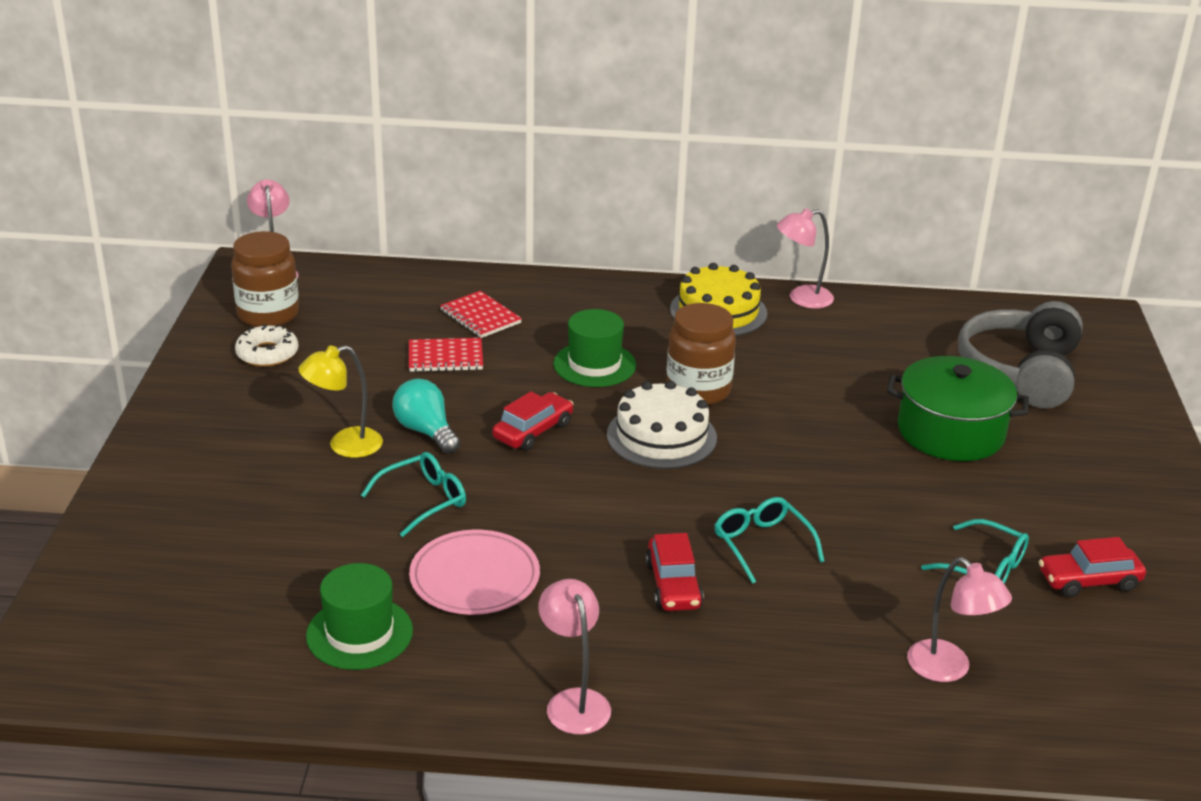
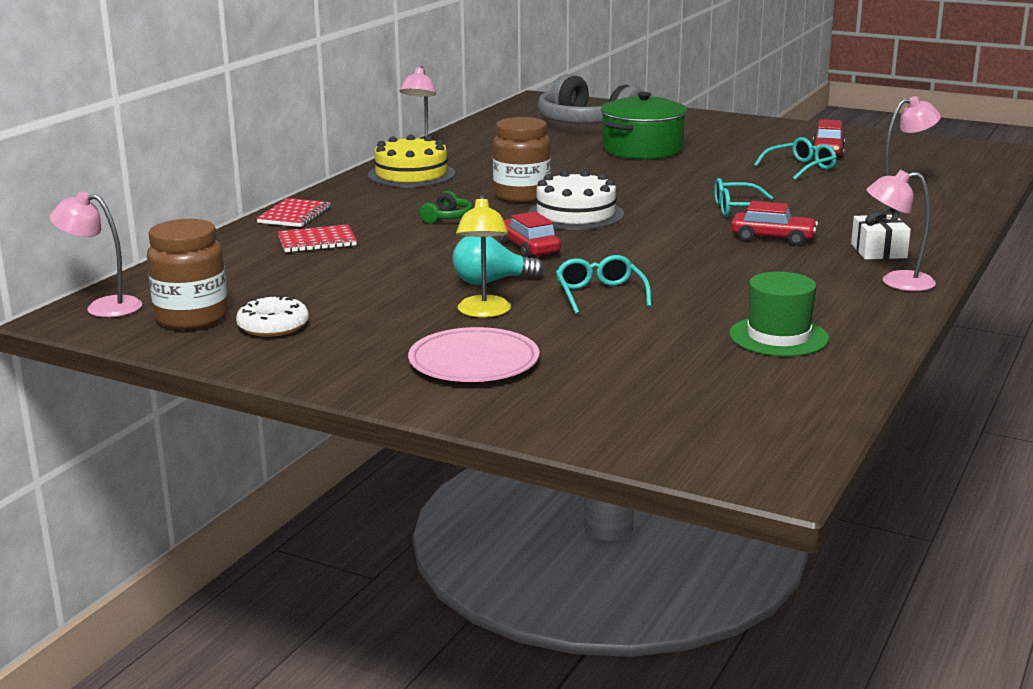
camera: 65 degrees left, 10 degrees down
red notebook [409,338,483,372] -> red notebook moved to [256,198,331,227]
pink plate [409,530,540,615] -> pink plate moved to [408,327,540,382]
green hat [553,309,636,387] -> green headphones [420,191,472,224]
none -> white gift [851,207,911,260]

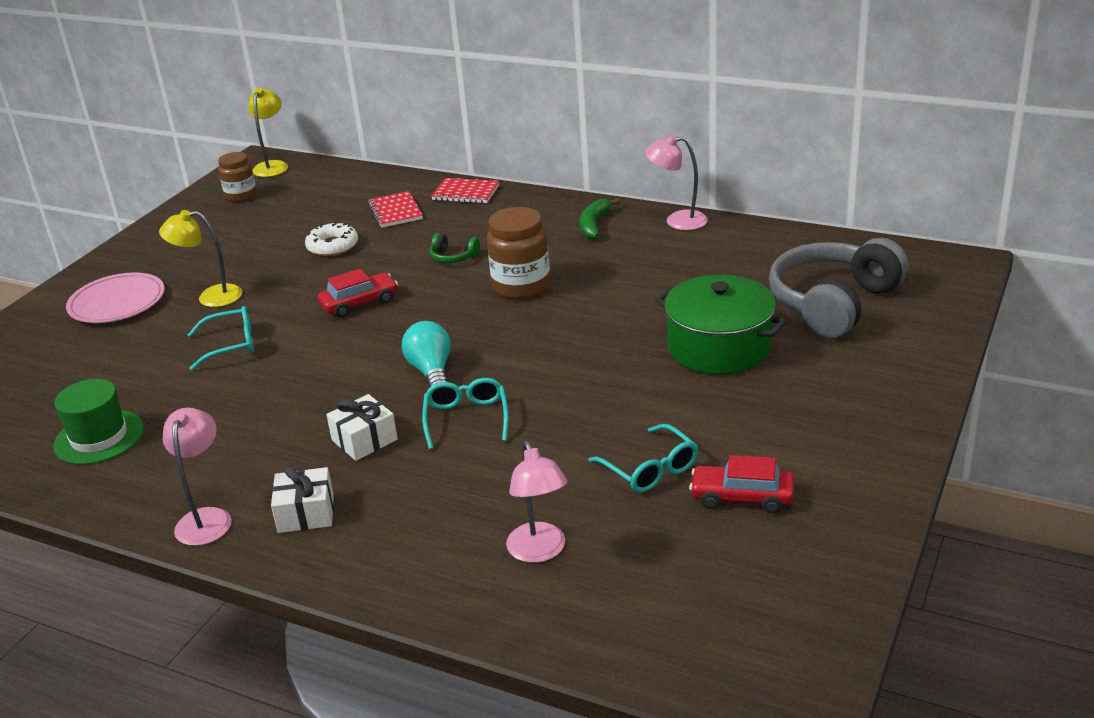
camera: 90 degrees right, 10 degrees up
pink lamp [49,191,142,317] -> yellow lamp [248,88,288,177]
brown jar [147,219,228,330] -> brown jar [218,152,257,202], size x0.64
white donut [236,295,309,337] -> white donut moved to [305,222,358,256]
yellow cake [368,135,455,187] -> green banana [580,198,620,239]
turquoise light bulb [452,236,544,285] -> turquoise light bulb moved to [402,321,451,388]
white cake [528,170,624,230] -> none
red car [731,201,818,246] -> white gift [326,394,398,461]

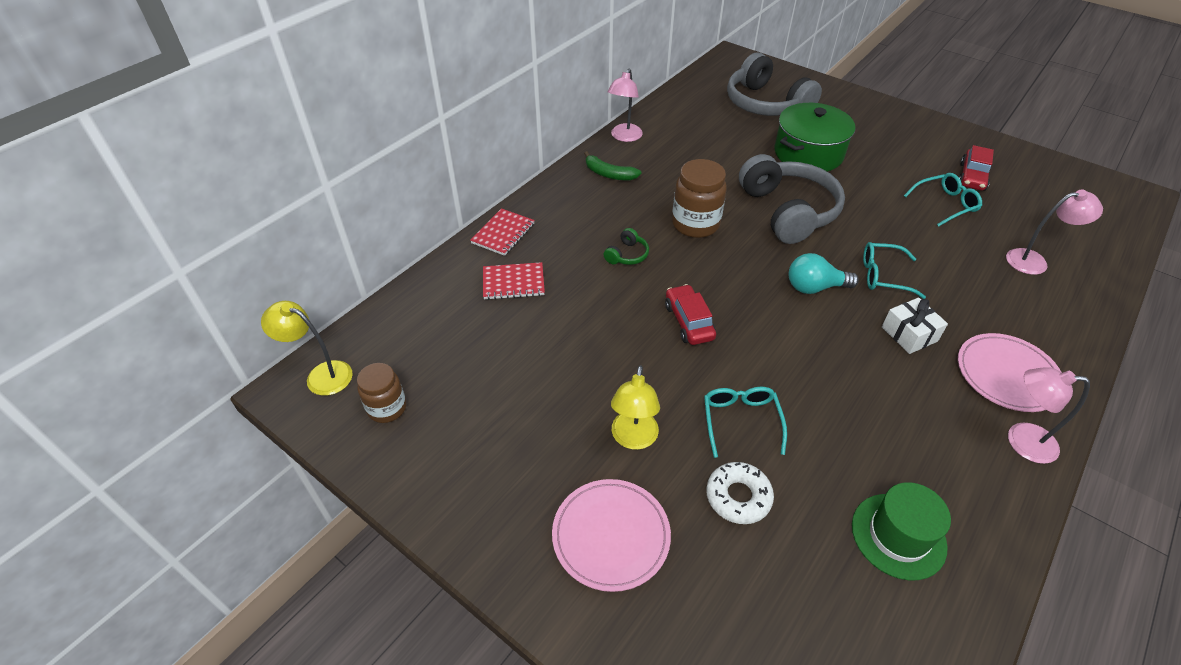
camera: 80 degrees left, 15 degrees up
white gift [271,465,334,533] -> pink plate [958,333,1061,412]
white donut [305,222,358,256] -> white donut moved to [706,462,774,524]
none -> grey headphones [739,154,845,244]

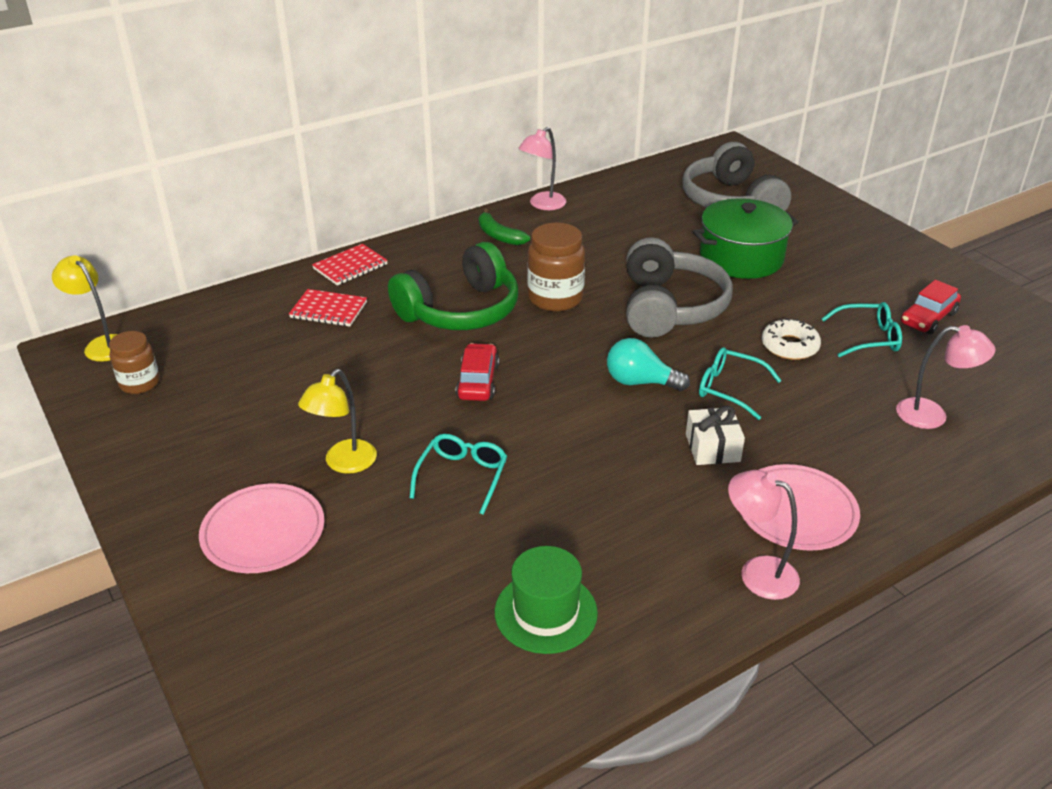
camera: 20 degrees right, 10 degrees down
green headphones [603,228,649,265] -> green headphones [388,242,518,330], size x2.47
white donut [706,462,774,524] -> white donut moved to [762,318,821,360]

